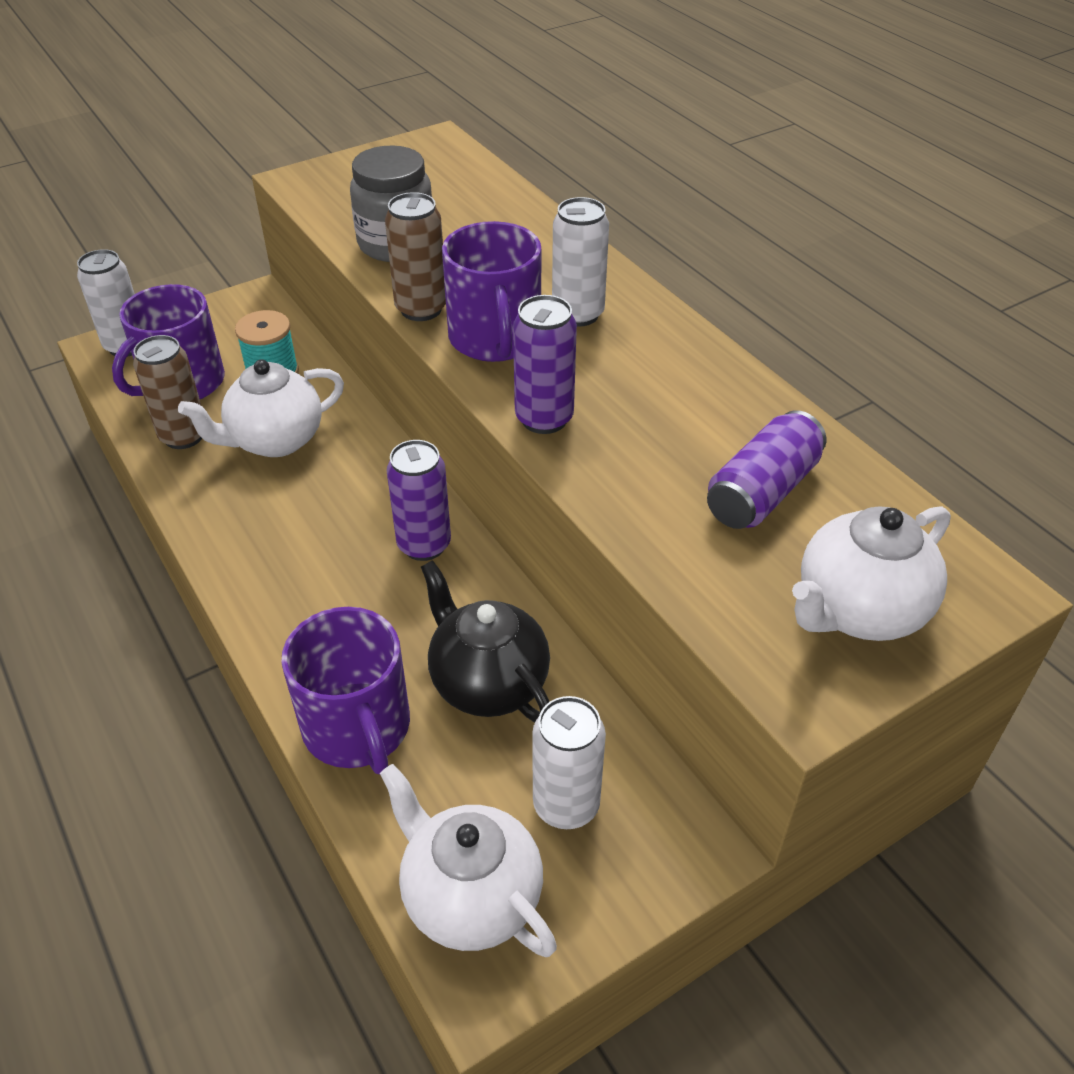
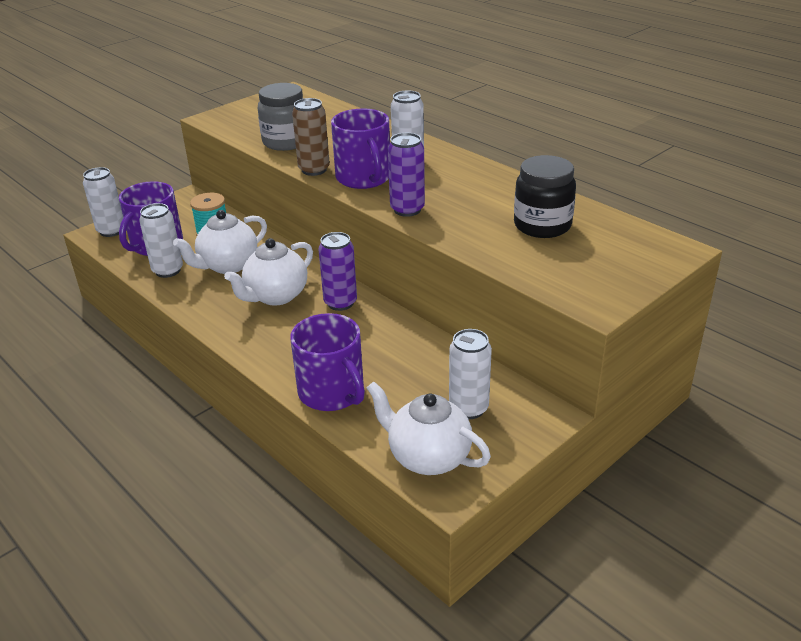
camera: 10 degrees left, 10 degrees down
brown can [133,335,202,449] -> white can [139,203,183,278]
black teapot [421,560,550,723] -> none
purple can [707,410,826,529] -> black jar [514,155,576,238]
white teapot [792,506,951,641] -> white teapot moved to [224,238,313,306]

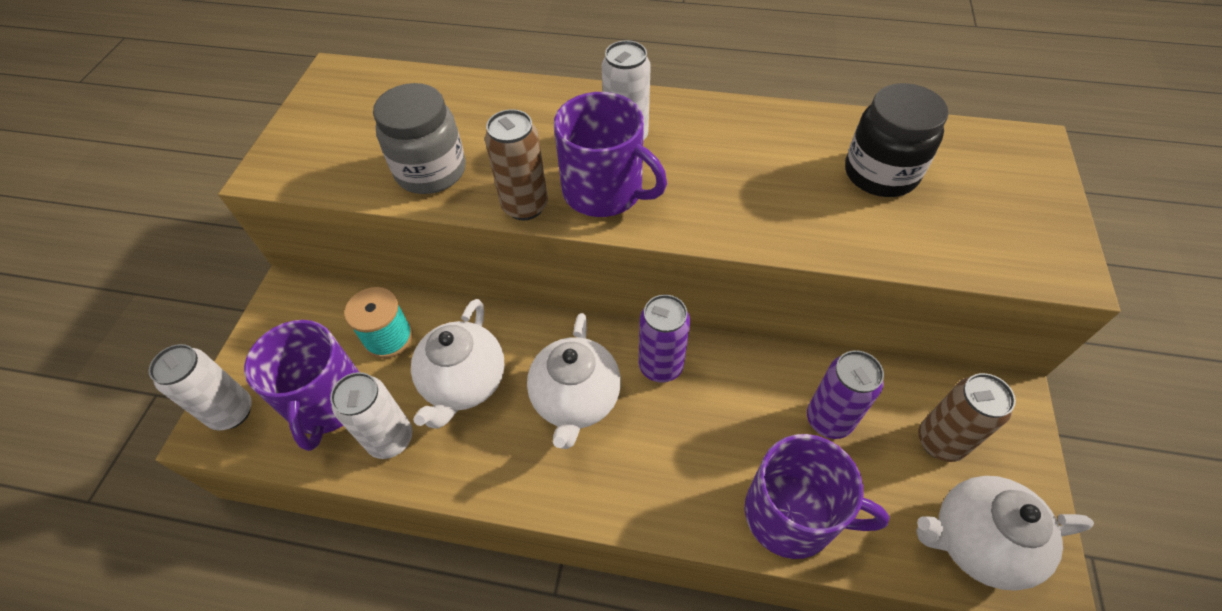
camera: 35 degrees left, 20 degrees up
purple can [388,133,425,217] -> purple can moved to [807,350,884,439]
white can [449,329,492,419] -> brown can [918,373,1016,462]

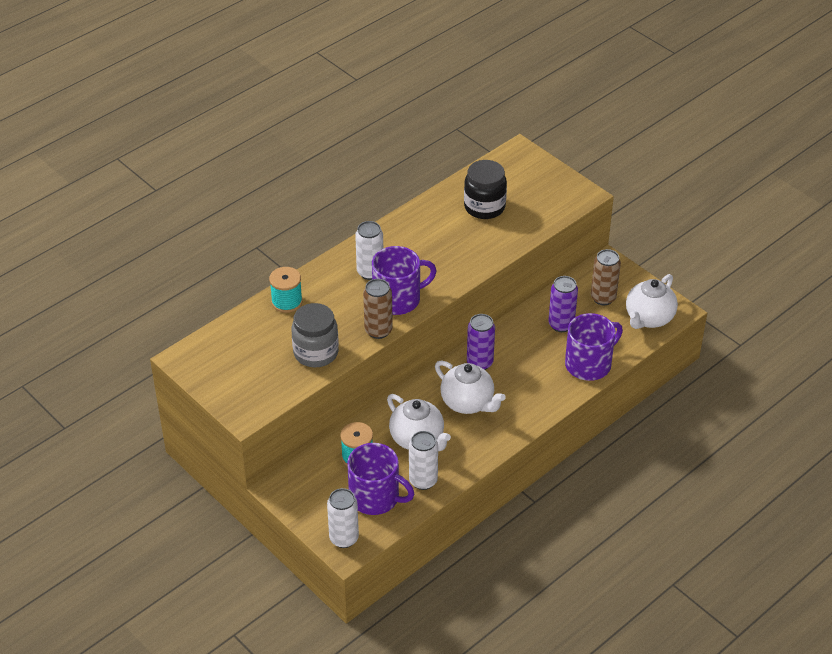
camera: 55 degrees left, 10 degrees down
none -> turquoise spool [269,267,303,313]

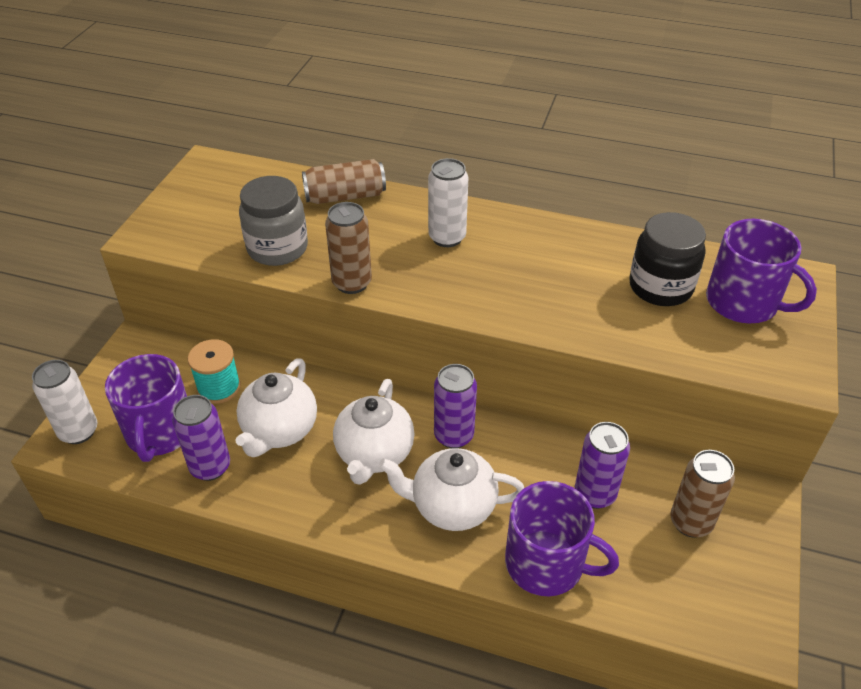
camera: 60 degrees right, 0 degrees up
turquoise spool [269,267,303,313] -> brown can [302,159,386,204]
purple mug [372,246,437,315] -> purple mug moved to [706,219,817,323]
white can [409,431,438,490] -> purple can [172,395,230,481]
white teapot [626,274,678,329] -> white teapot moved to [378,448,524,531]

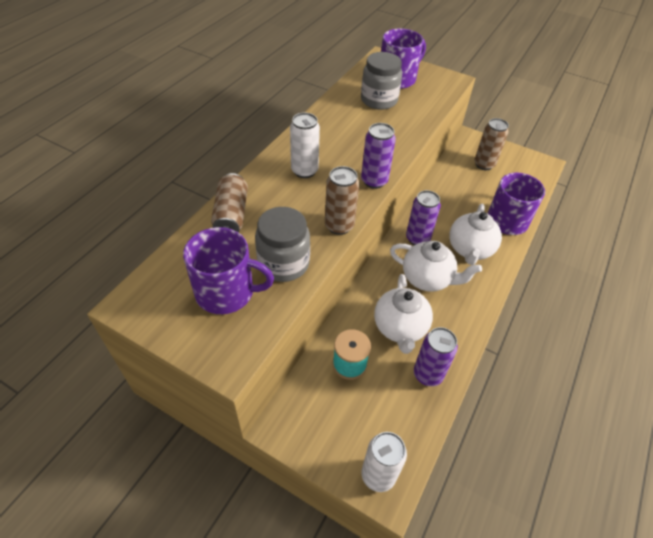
camera: 80 degrees left, 5 degrees up
purple mug [105,354,187,462] -> purple mug moved to [183,227,274,314]
white teapot [235,358,317,457] -> white teapot turned 60 degrees clockwise [374,274,433,354]
purple can [575,422,630,509] -> purple can moved to [361,123,396,189]
black jar [629,212,706,306] -> grey jar [361,52,402,110]

